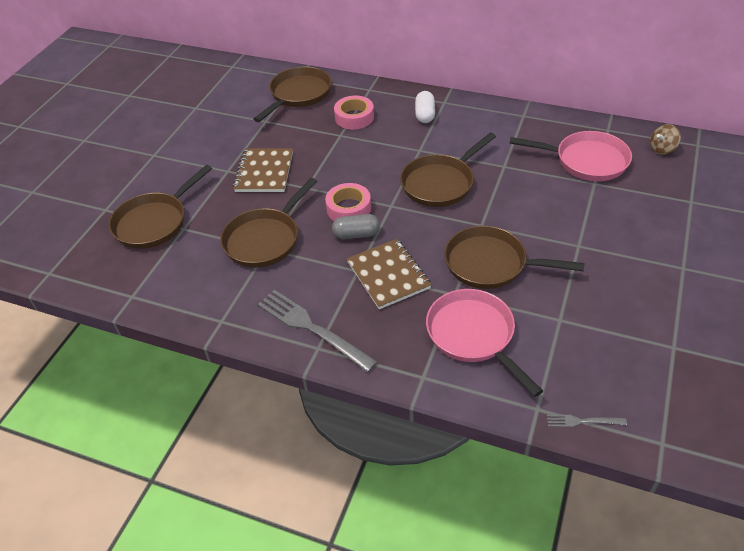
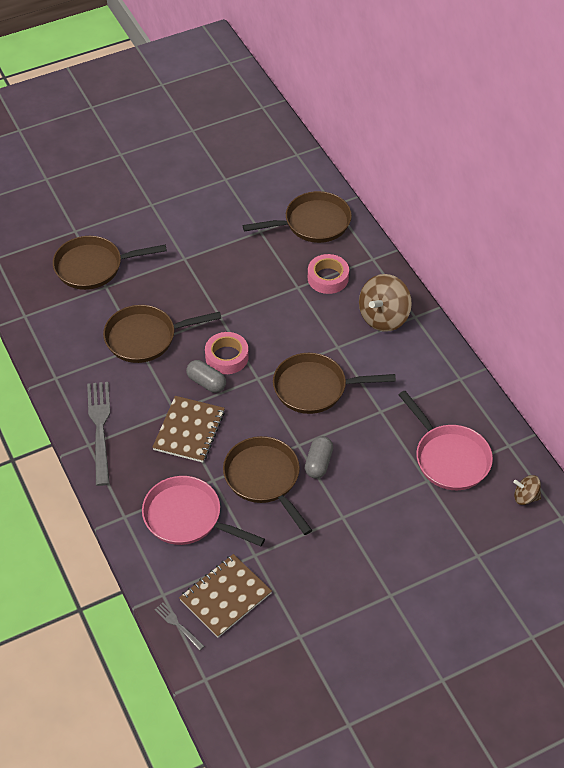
camera: 40 degrees right, 5 degrees up
brown notebook [233,148,293,192] -> brown notebook moved to [179,554,272,638]
white capsule [415,91,435,123] -> brown spinning top [359,274,412,332]
pink pan [426,289,543,397] -> pink pan turned 75 degrees counterclockwise [142,476,265,546]
none -> grey capsule [305,436,333,479]

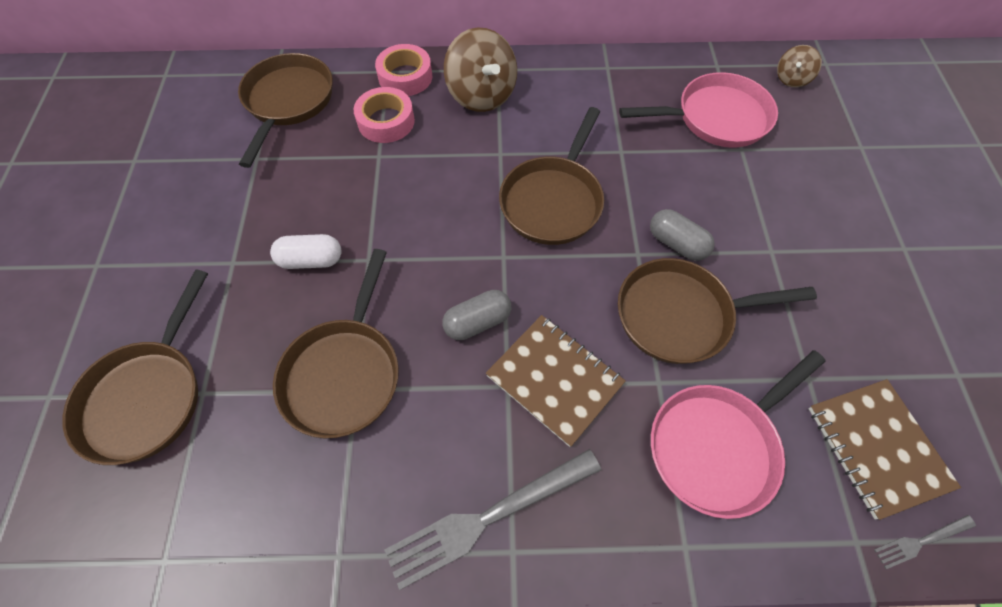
camera: 65 degrees left, 10 degrees up
grey fork [87,382,110,486] -> grey fork turned 45 degrees counterclockwise [384,449,601,590]
pink tape [205,332,249,374] -> pink tape moved to [375,44,432,96]
none -> white capsule [270,234,341,269]

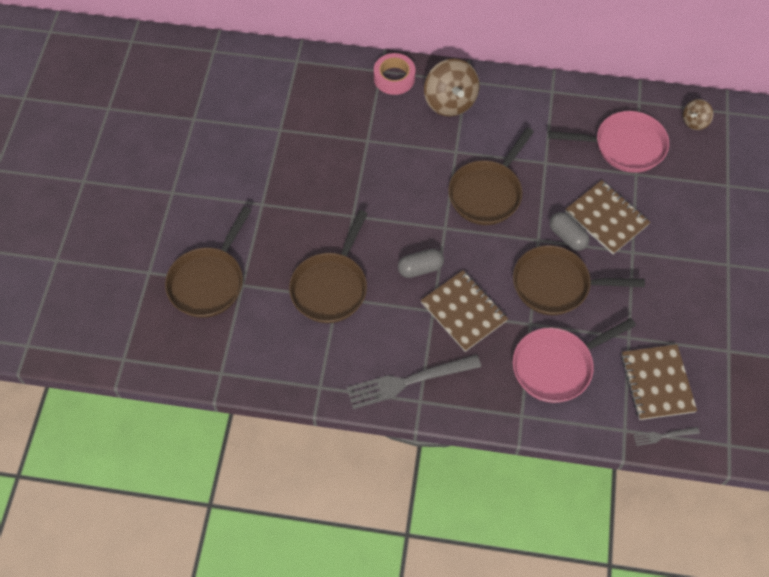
camera: 10 degrees right, 0 degrees up
brown pan [238,53,333,168] -> none
white capsule [270,234,341,269] -> none
pink tape [354,87,415,143] -> none
none -> brown notebook [565,180,651,254]

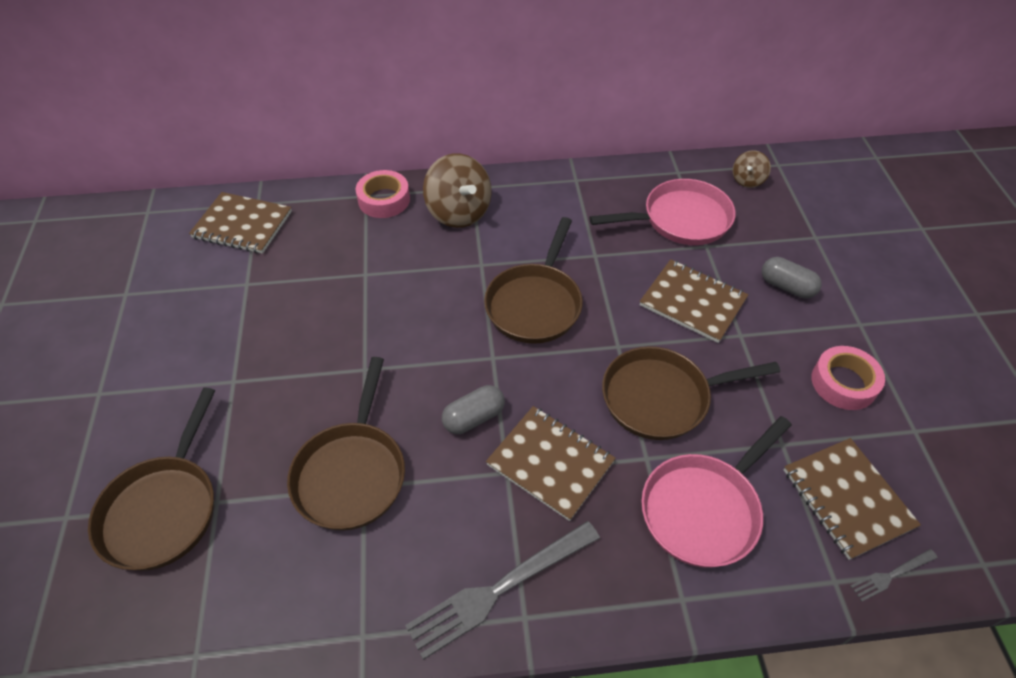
camera: 15 degrees left, 10 degrees down
grey capsule [550,212,589,251] -> grey capsule moved to [762,257,822,298]
none -> brown notebook [189,192,292,254]
none -> pink tape [811,346,885,410]

